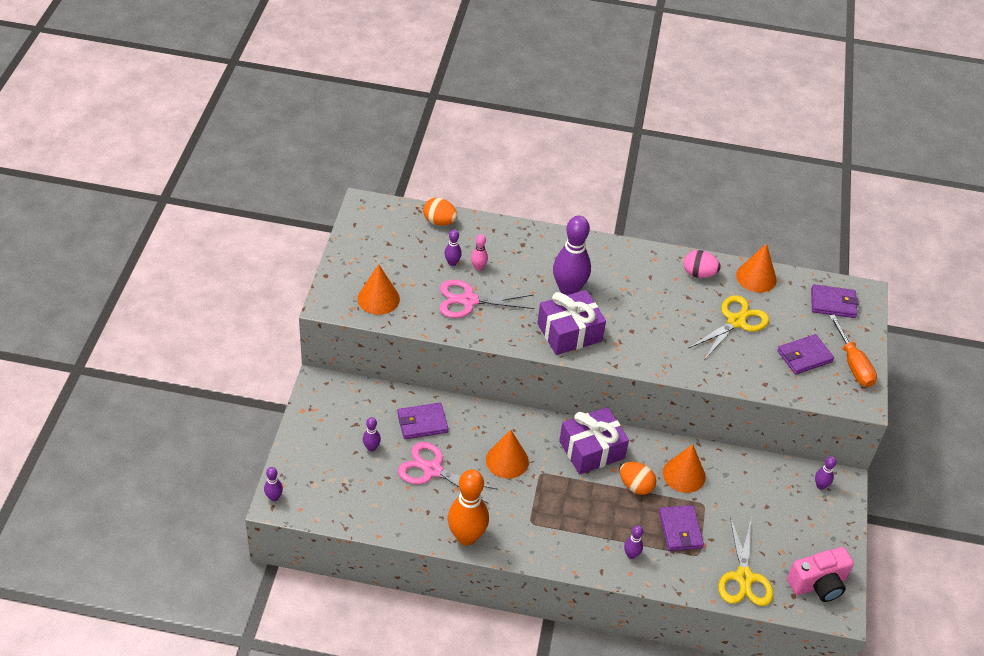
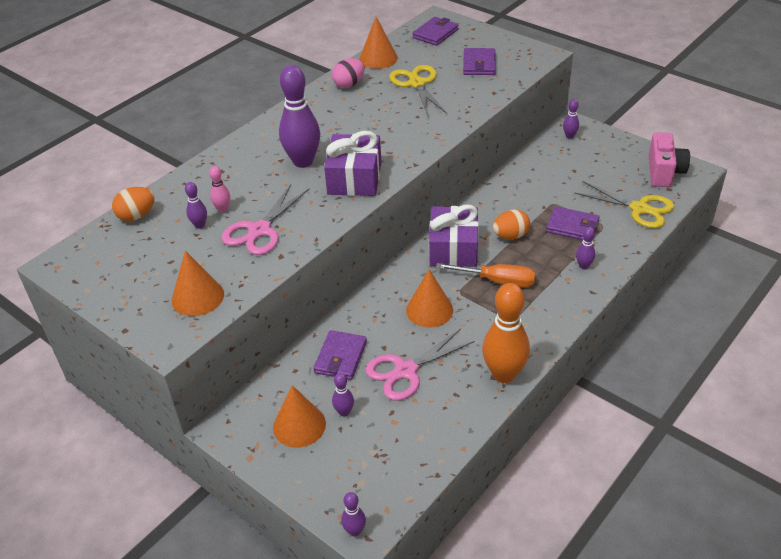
camera: 55 degrees left, 5 degrees down
orange cone [663,444,706,493] -> orange cone moved to [273,385,326,448]
orange screwdriver [829,315,877,387] -> orange screwdriver moved to [436,263,535,287]

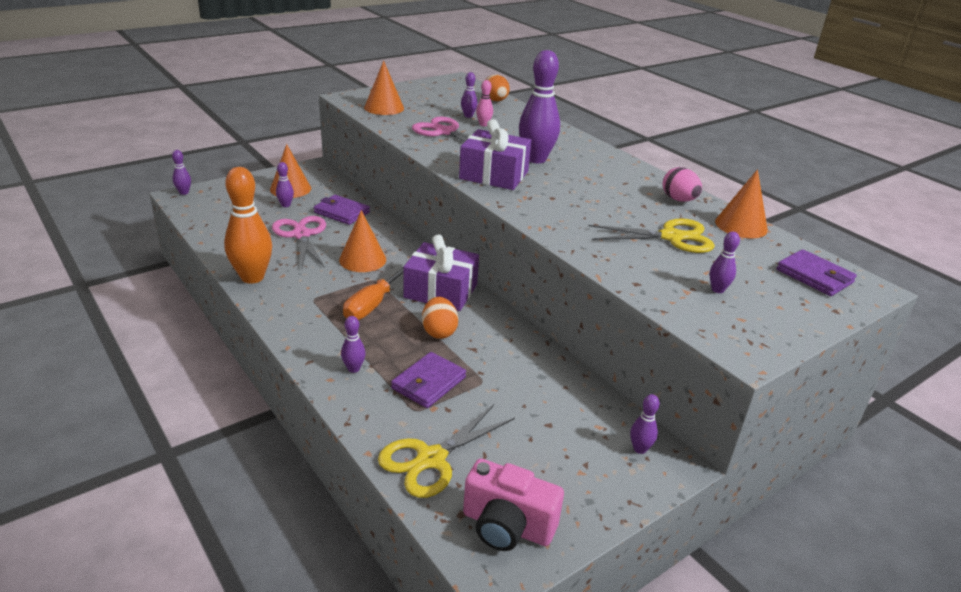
camera: 100 degrees right, 10 degrees down
purple wallet [463,48,496,75] -> purple bowling pin [710,232,740,293]

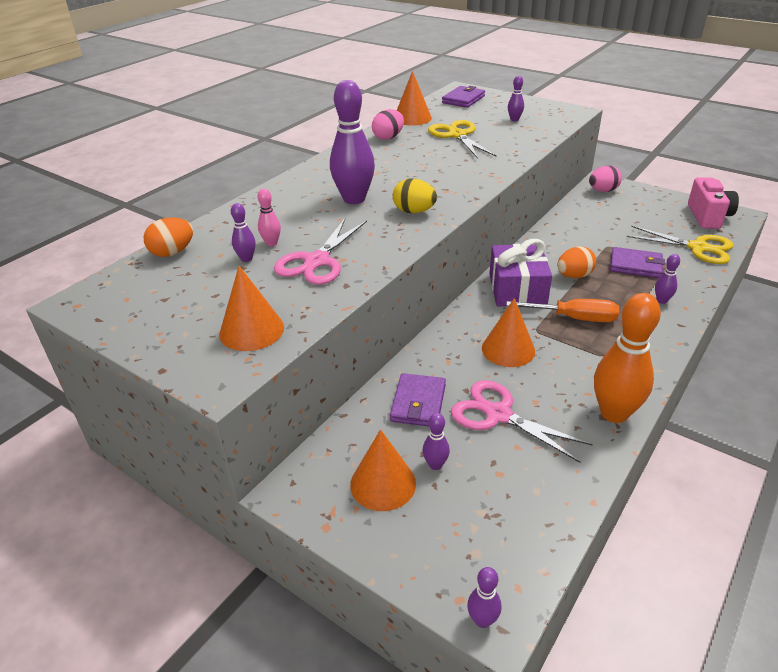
camera: 105 degrees left, 5 degrees up
pink scissors [272,216,326,268] -> pink scissors turned 75 degrees clockwise [451,380,593,463]
purple gift [459,119,531,190] -> yellow egg [393,178,437,213]
purple bowling pin [630,394,660,454] -> pink egg [589,166,622,192]

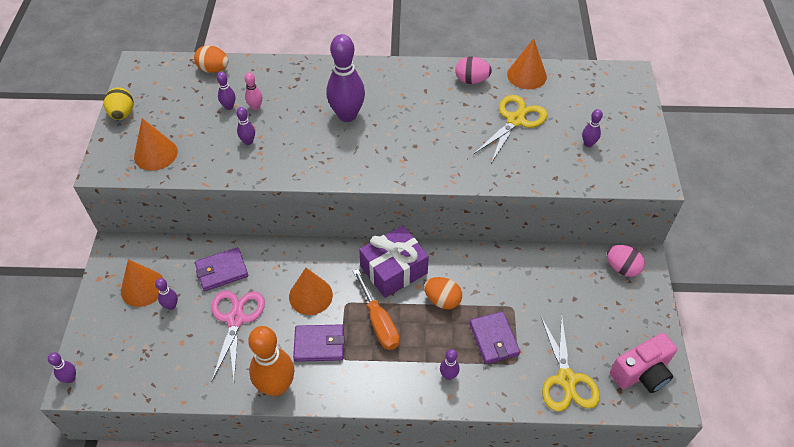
camera: 55 degrees right, 15 degrees up
pink scissors [274,218,367,285] -> purple bowling pin [236,107,255,145]
yellow egg [393,178,437,213] -> yellow egg moved to [104,87,133,120]
purple wallet [442,86,485,108] -> purple wallet moved to [293,324,345,362]

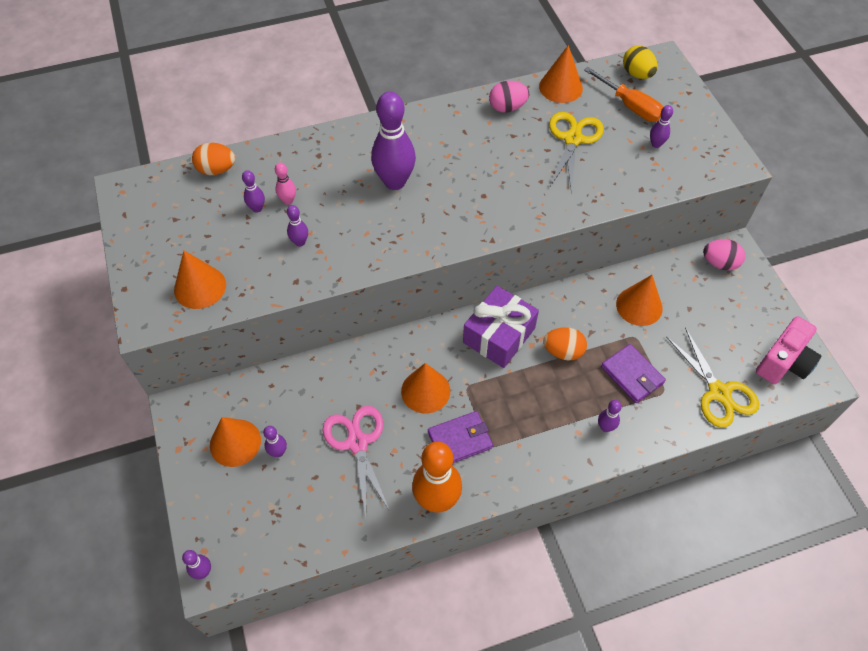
camera: 20 degrees left, 5 degrees up
yellow egg [104,87,133,120] -> yellow egg moved to [623,46,658,79]
purple wallet [195,247,248,291] -> none
orange screwdriver [353,269,399,350] -> orange screwdriver moved to [584,67,663,122]
none -> orange cone [616,275,663,326]

